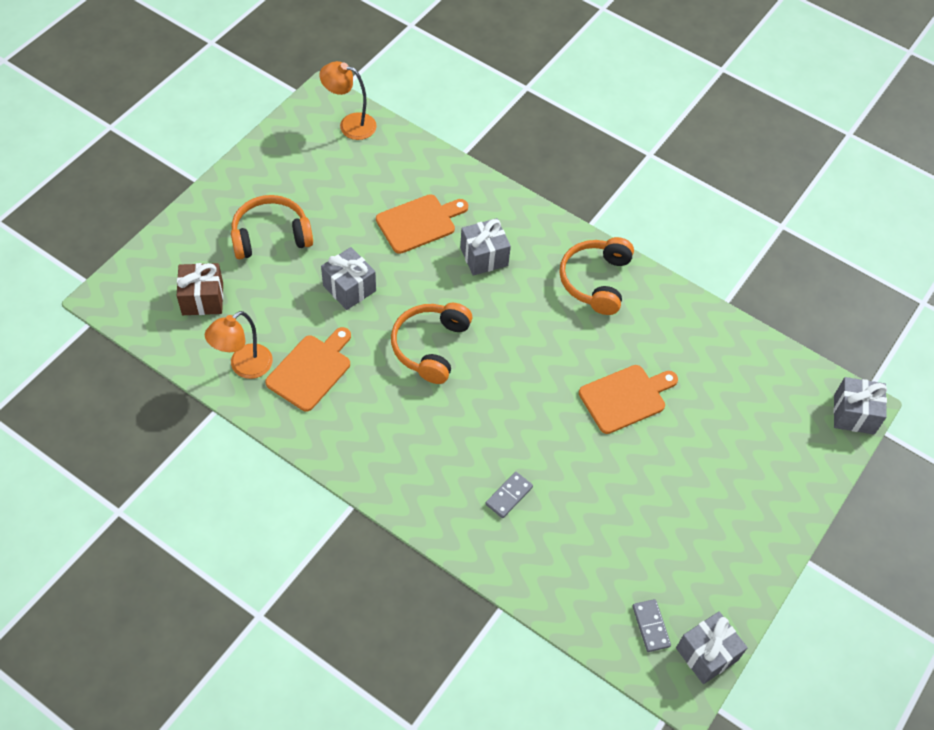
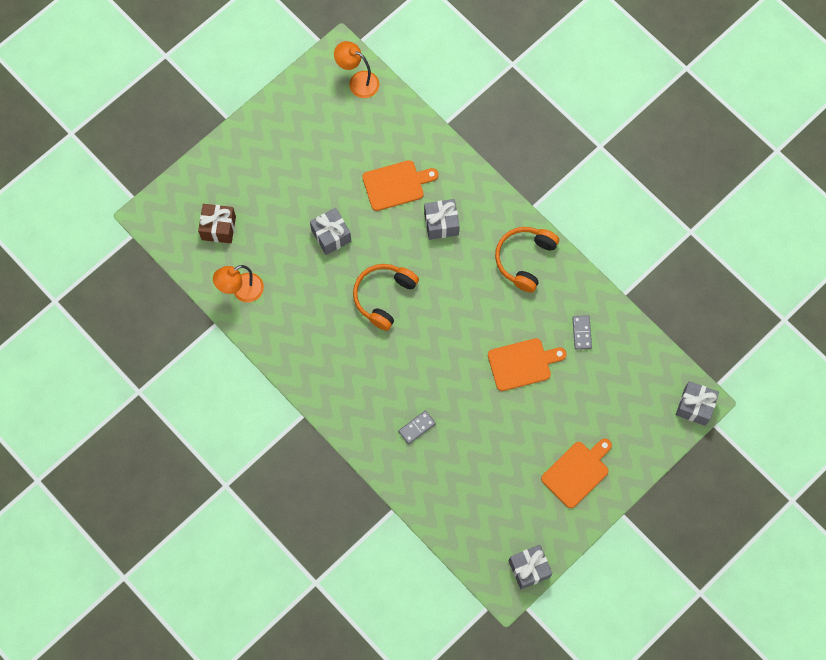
camera: 15 degrees right, 15 degrees up
orange headphones [231,195,313,259] -> none
orange cutting board [265,327,351,412] -> orange cutting board moved to [541,438,612,508]
grey domino [632,599,671,652] -> grey domino moved to [572,315,592,349]

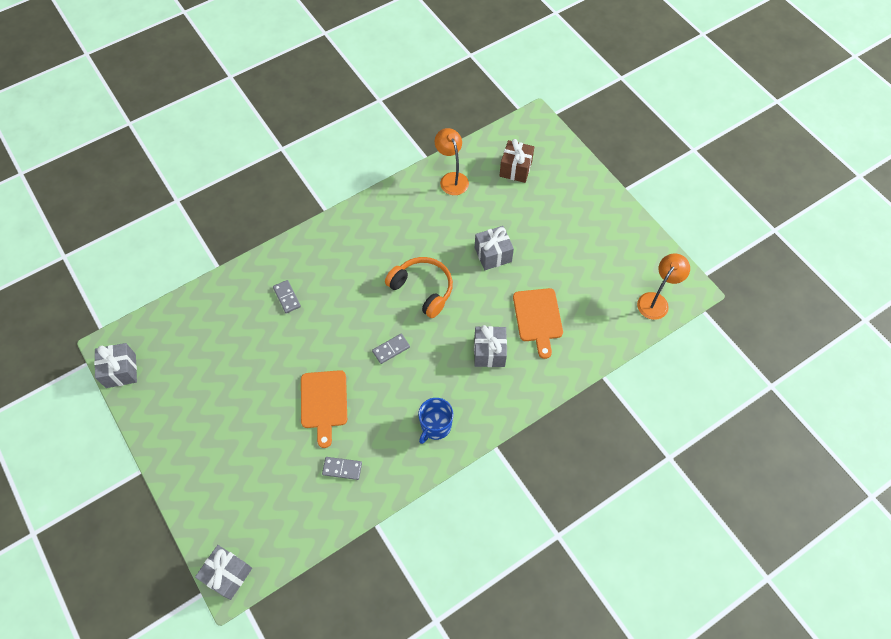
camera: 100 degrees right, 10 degrees down
orange headphones [495,227,559,293] -> blue mug [418,398,453,444]
orange cutting board [541,438,612,508] -> none
none -> grey domino [372,334,410,364]

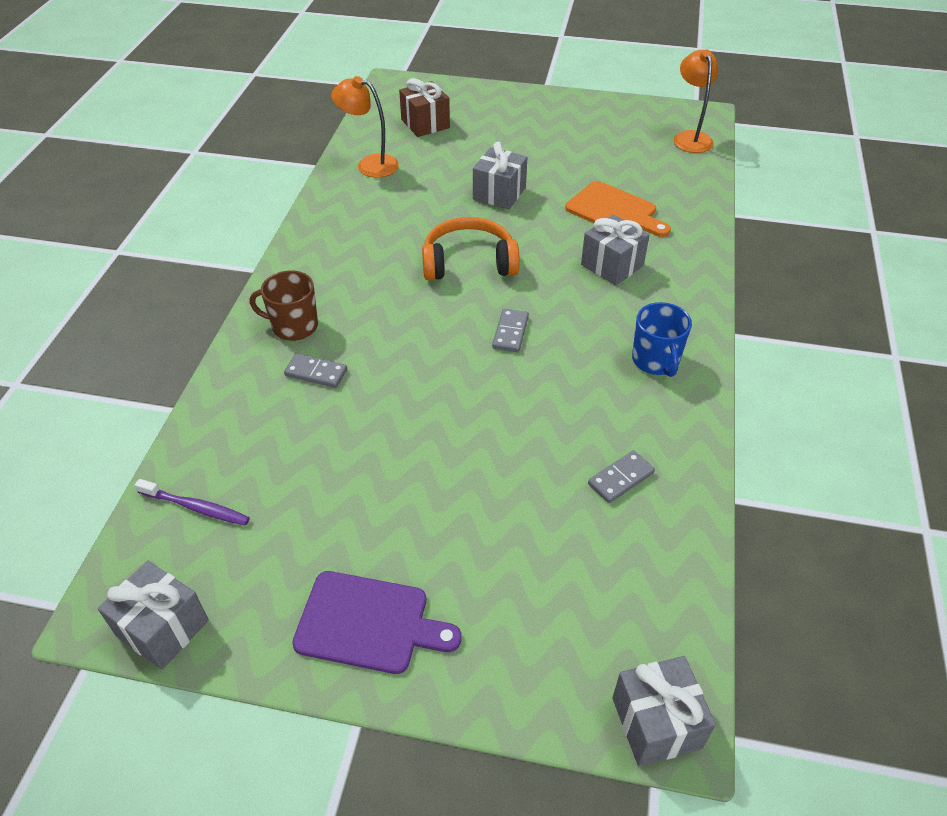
camera: 45 degrees left, 15 degrees down
orange cutting board [301,370,347,448] -> none
none -> purple toothbrush [135,479,250,526]
none -> brown mug [250,271,318,341]
none -> purple cutting board [292,571,462,674]

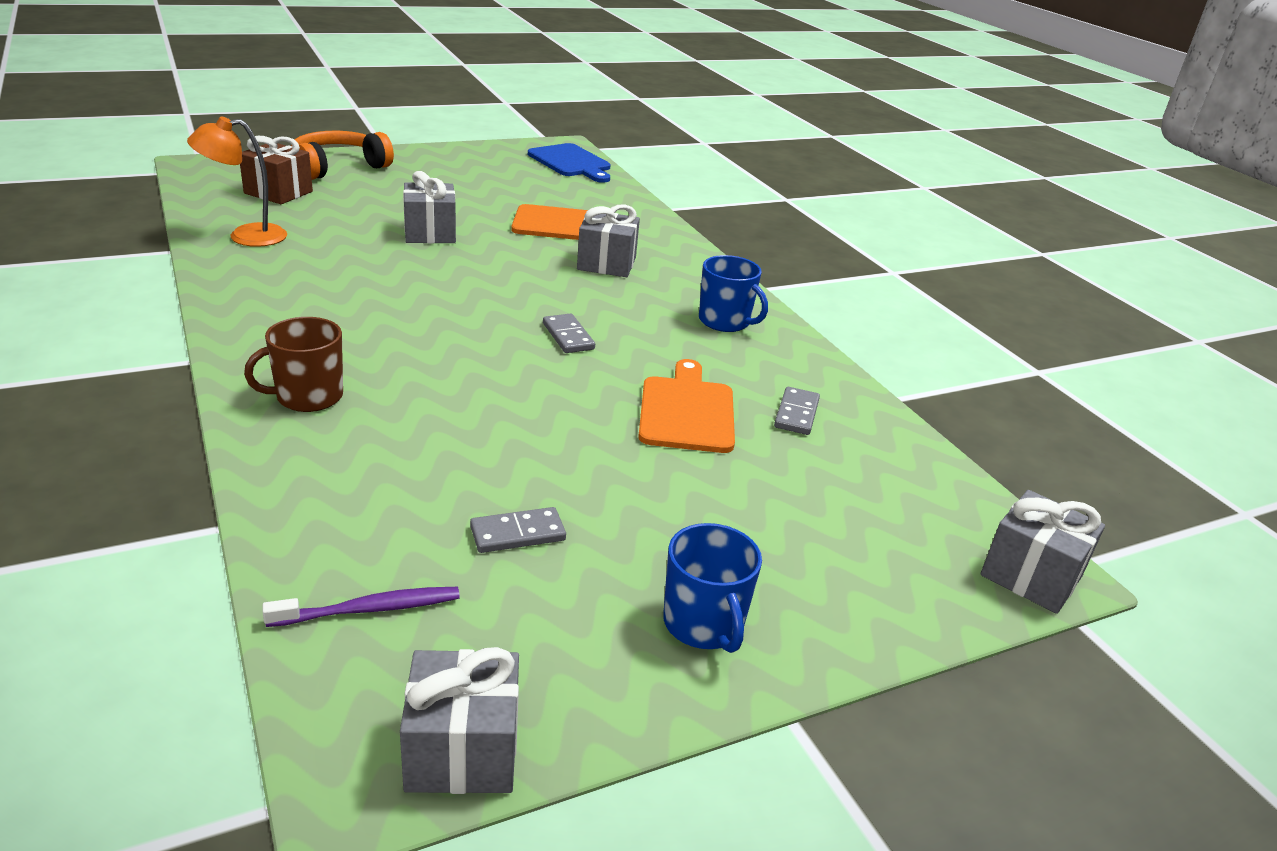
camera: 40 degrees left, 15 degrees down
grey domino [284,353,347,388] -> grey domino moved to [470,507,566,553]
purple cutting board [292,571,462,674] -> blue mug [663,523,762,653]
orange headphones [422,217,520,280] -> orange headphones moved to [291,131,394,180]
orange lamp [673,49,718,153] -> blue cutting board [528,143,610,183]
none -> orange cutting board [638,359,735,453]

